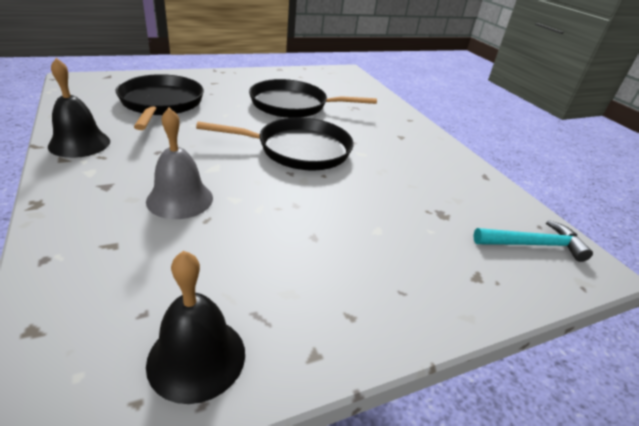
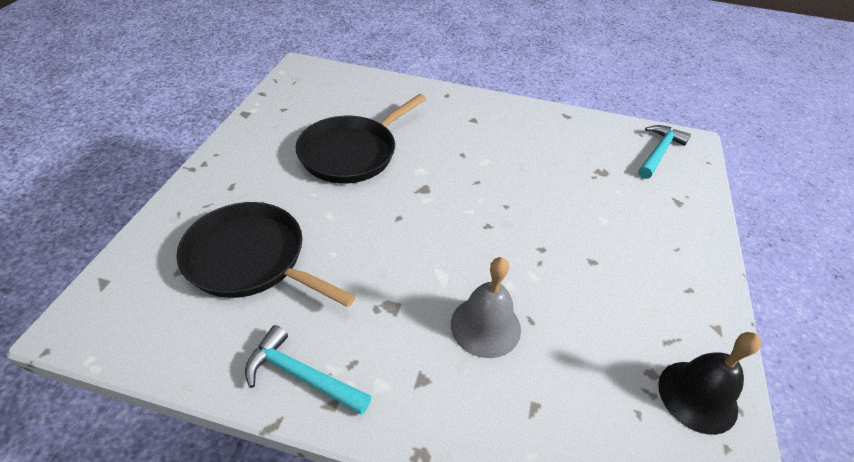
camera: 50 degrees left, 10 degrees up
black bell [48,58,110,158] -> turquoise hammer [245,325,371,415]
black pan [196,117,354,170] -> none

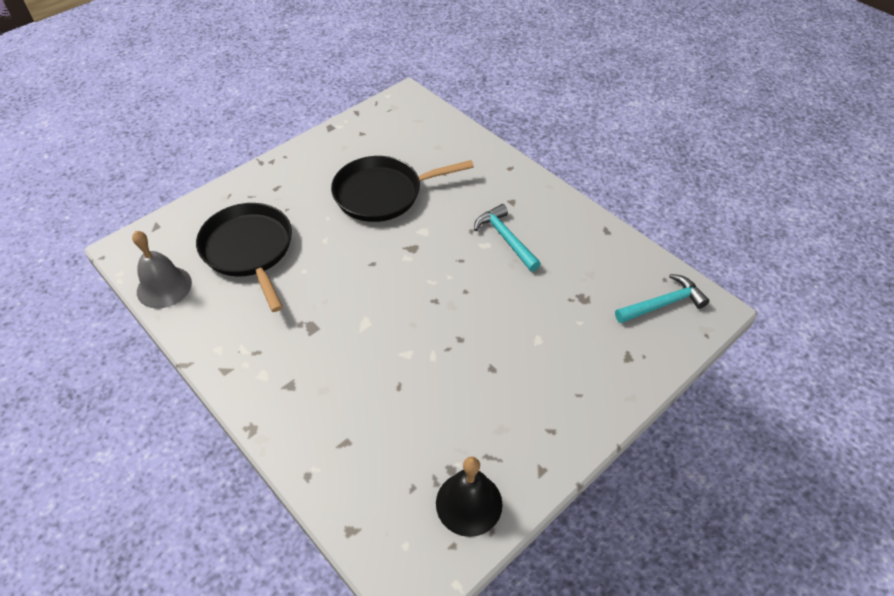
camera: 35 degrees right, 5 degrees up
turquoise hammer [245,325,371,415] -> turquoise hammer moved to [474,204,541,272]
grey bell [451,257,521,358] -> grey bell moved to [132,231,192,309]

